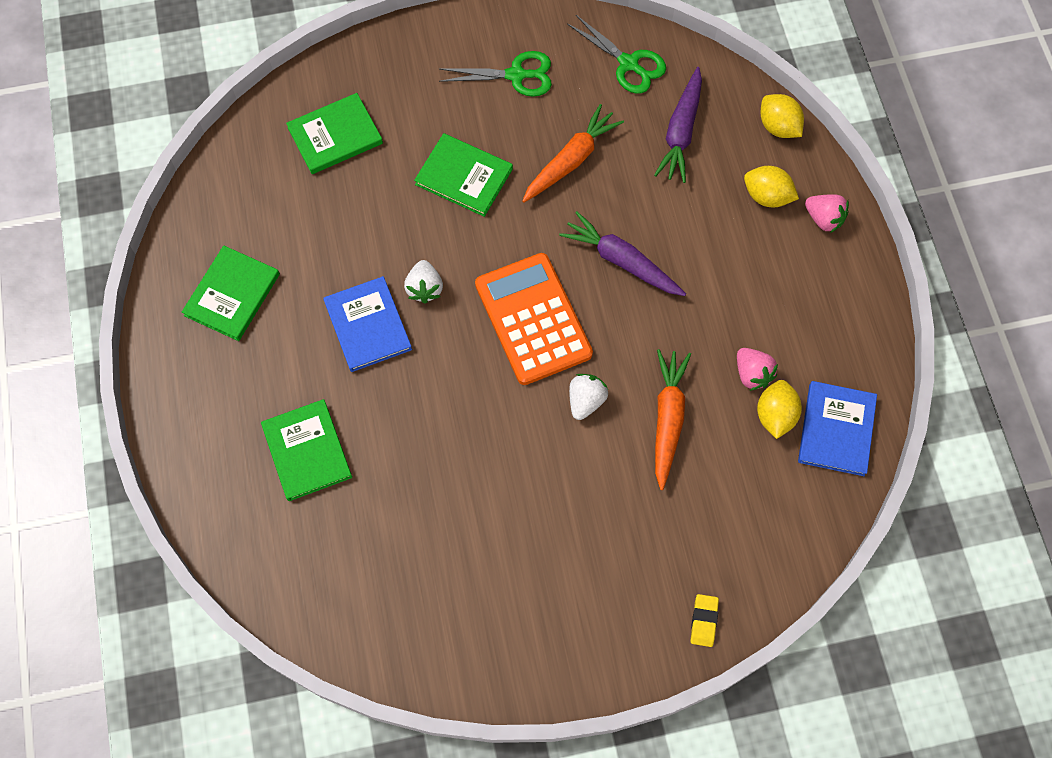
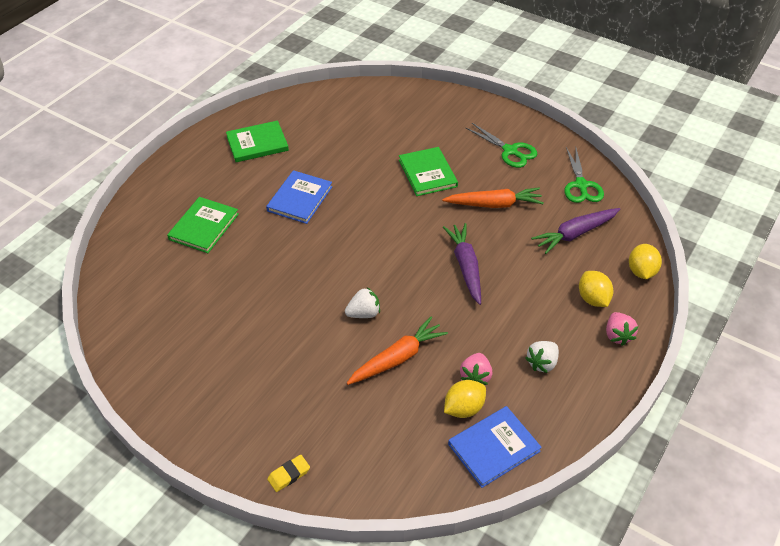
camera: 45 degrees right, 20 degrees down
green book [286,93,383,174] -> none
white strawberry [404,260,443,303] -> white strawberry moved to [525,341,559,373]
orange calculator [475,253,593,385] -> none

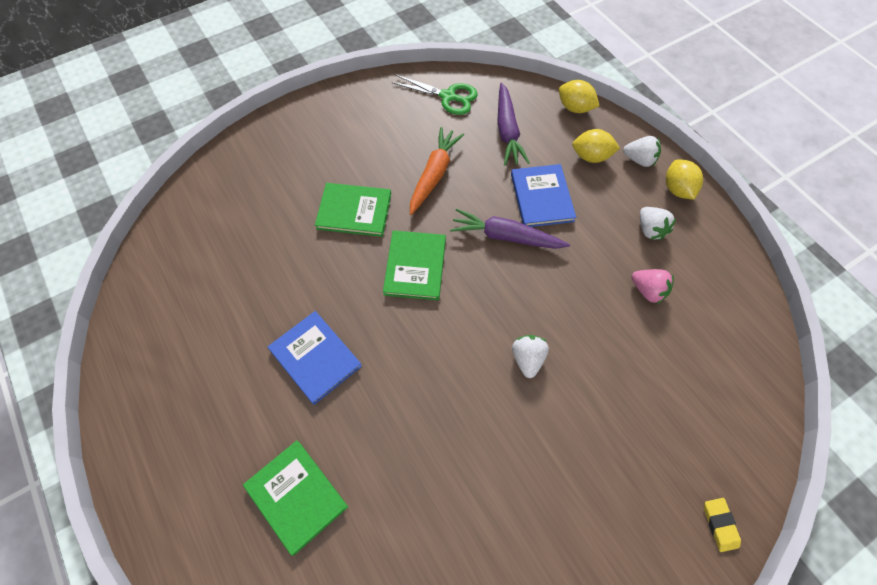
camera: 65 degrees left, 15 degrees up
green book [226,120,289,162] -> green book moved to [383,230,446,300]
orange carrot [347,317,448,385] -> none
yellow lemon [444,380,486,418] -> yellow lemon moved to [666,160,703,200]
blue book [448,406,542,488] -> blue book moved to [511,164,576,227]
green scissors [466,123,537,168] -> none
pink strawberry [606,312,639,346] -> white strawberry [623,136,661,167]

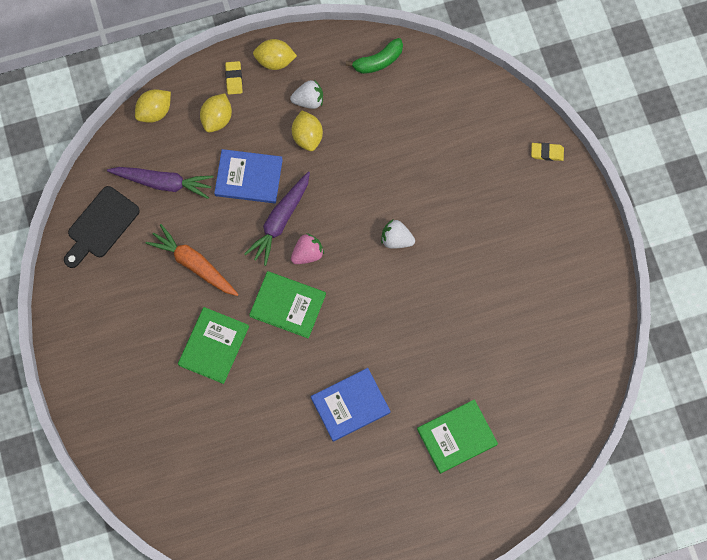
camera: 75 degrees left, 10 degrees up
green scissors [392,75,478,115] -> black cutting board [64,186,140,268]
white strawberry [623,136,661,167] -> yellow eraser [225,61,243,95]
pink strawberry [631,269,674,304] -> pink strawberry moved to [291,233,324,264]
none -> yellow lemon [292,111,323,151]
none -> green banana [346,38,403,74]

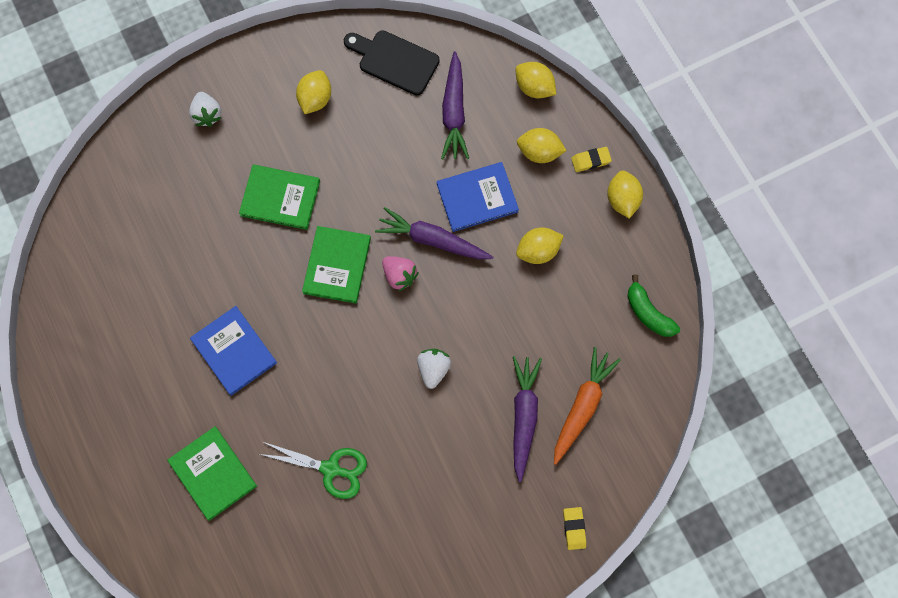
camera: 80 degrees right, 0 degrees up
orange carrot [146,224,239,296] -> orange carrot moved to [554,347,621,465]
blue book [214,149,283,203] -> blue book turned 75 degrees clockwise [437,162,519,232]
white strawberry [290,80,323,109] -> white strawberry moved to [189,92,221,127]
none -> green scissors [259,442,367,499]
none -> yellow lemon [296,70,331,114]
none -> purple carrot [513,356,542,482]

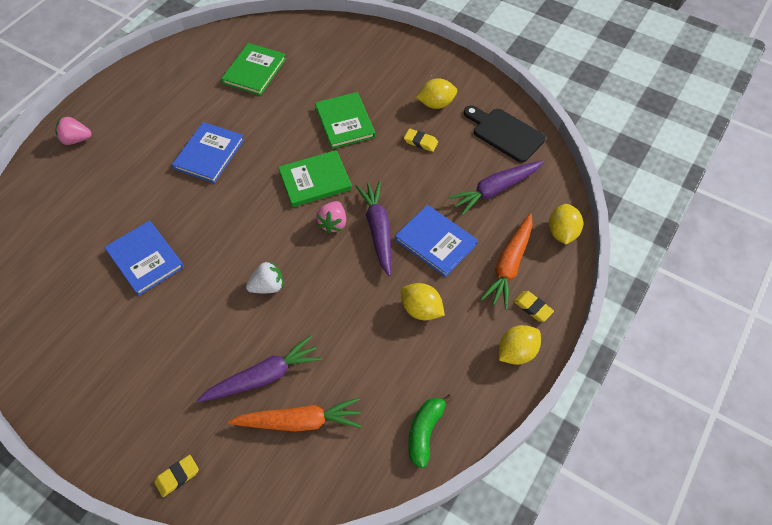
camera: 60 degrees right, 15 degrees down
green book [168,426,257,521] -> green book moved to [221,43,286,96]
white strawberry [189,92,221,127] -> none
green scissors [259,442,367,499] -> blue book [104,221,184,296]
black cutting board [344,30,440,95] -> black cutting board turned 45 degrees counterclockwise [464,105,545,163]
yellow lemon [517,128,567,163] -> orange carrot [480,213,533,310]
none -> pink strawberry [55,117,91,145]
none -> yellow eraser [404,129,438,152]

